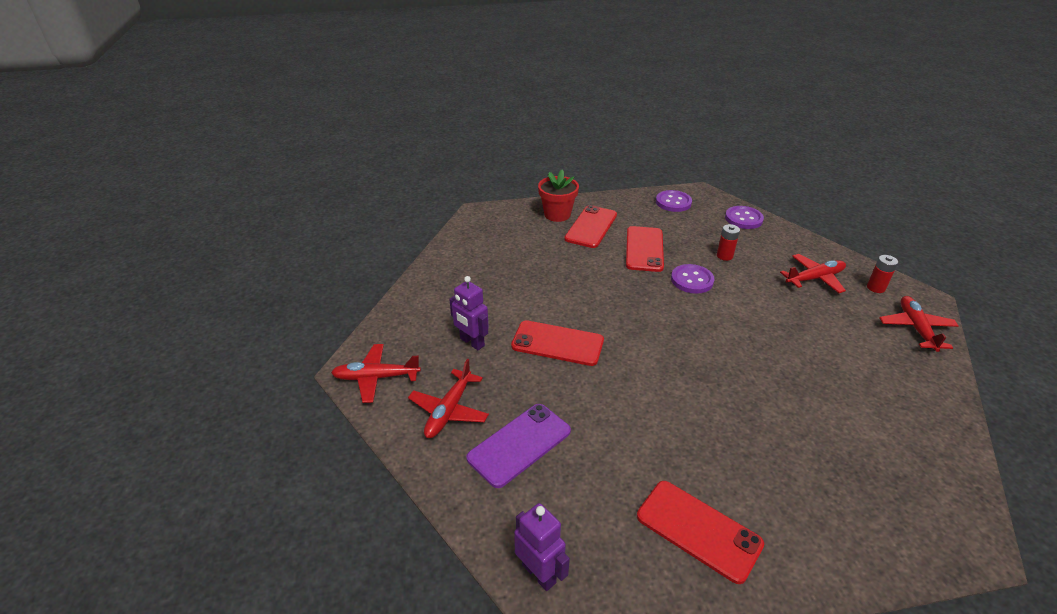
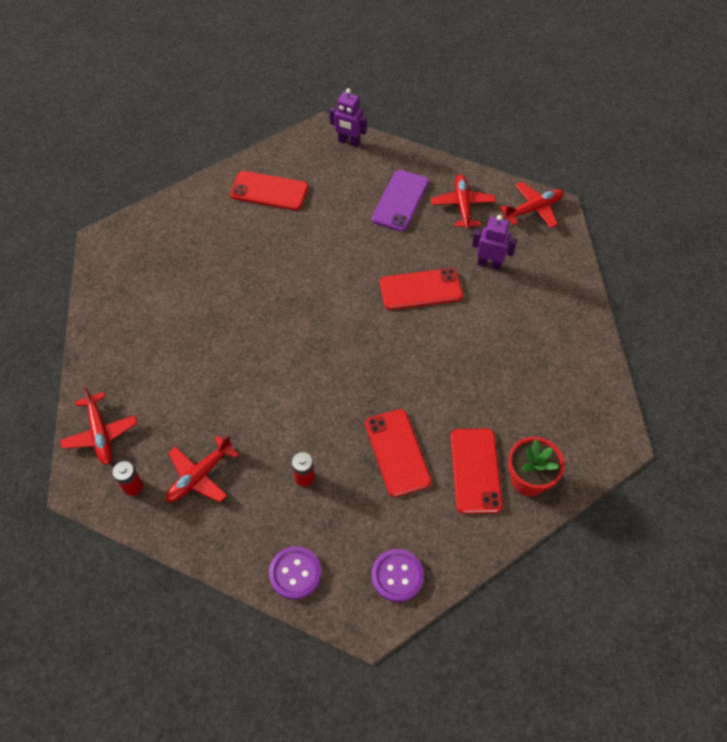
camera: 155 degrees right, 20 degrees up
purple button [671,264,715,294] -> none

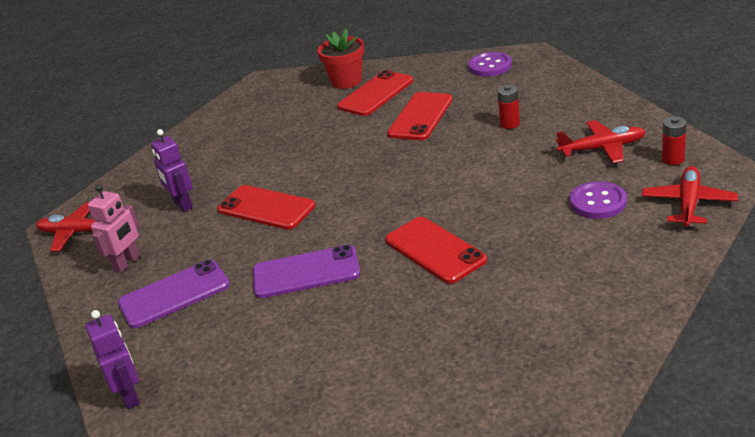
camera: 135 degrees left, 25 degrees down
red phone [230,171,308,211] -> red phone moved to [385,217,487,284]
purple button [269,546,321,600] -> purple button moved to [570,181,627,219]
red plane [431,174,496,229] -> pink robot [88,184,140,272]
none -> purple phone [253,245,360,298]

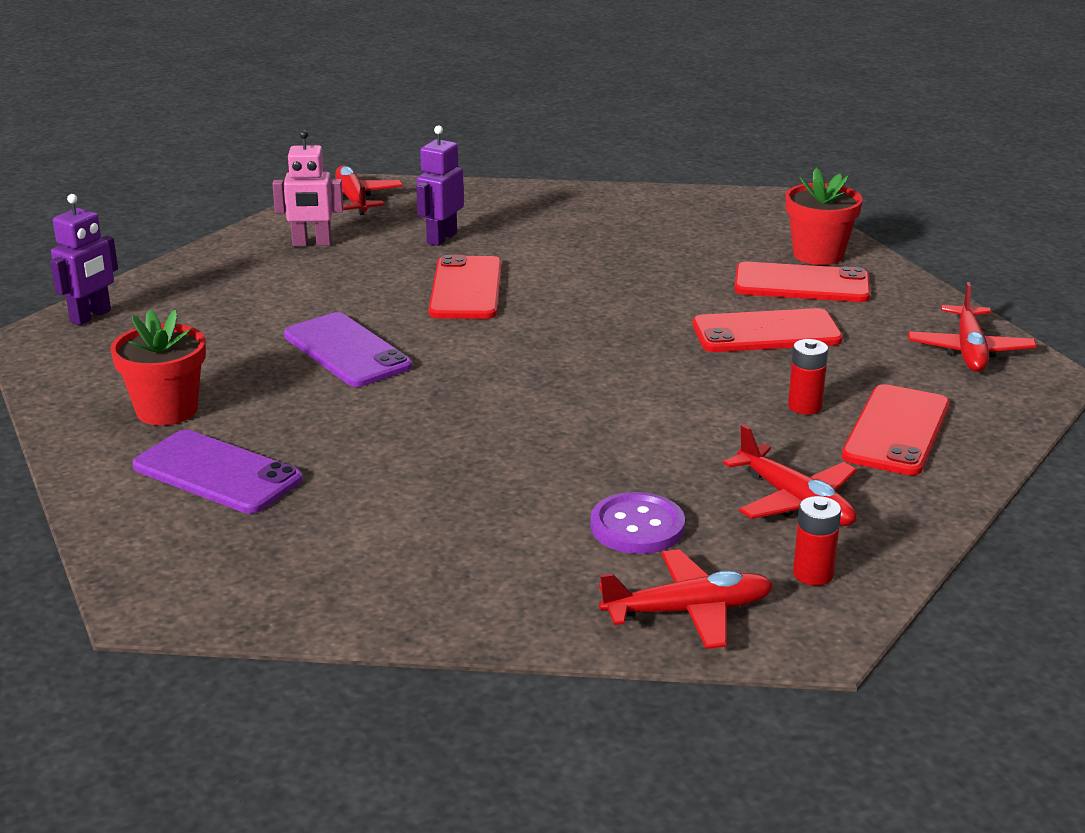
camera: 55 degrees right, 5 degrees down
purple phone [118,260,230,328] -> purple phone moved to [132,430,303,514]
red phone [385,217,487,284] -> red phone moved to [842,384,950,476]
purple button [468,52,512,77] -> red plane [908,282,1037,372]
none -> red flower pot [110,309,206,426]

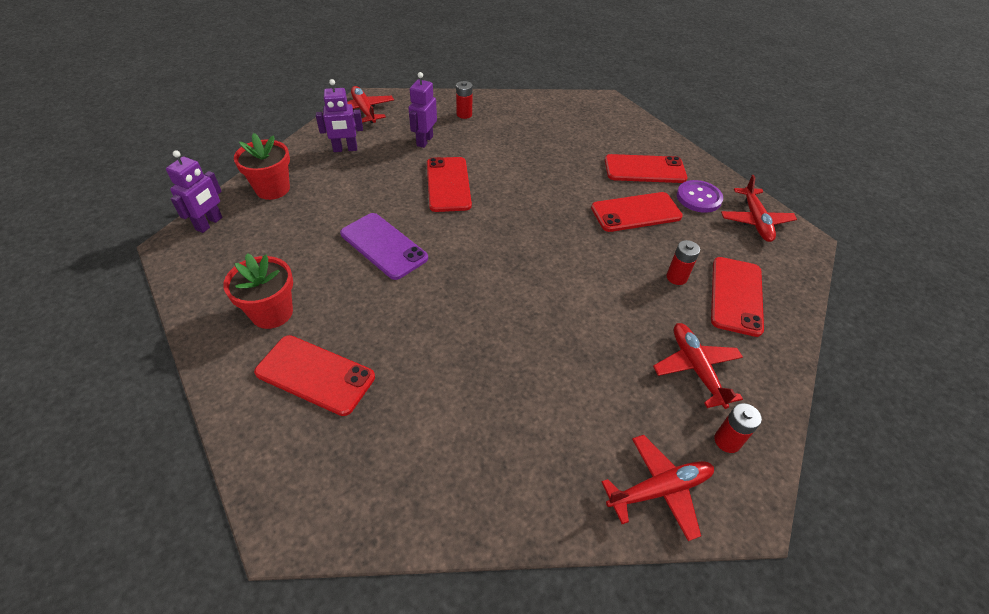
camera: 10 degrees left, 20 degrees up
purple phone [132,430,303,514] -> red phone [254,335,375,416]
pink robot [272,130,343,246] -> purple robot [316,79,363,152]
purple button [591,492,685,554] -> purple button moved to [677,180,723,213]
red plane [723,424,857,526] -> red plane turned 150 degrees counterclockwise [653,323,743,409]
red flower pot [785,168,863,265] -> red flower pot moved to [234,133,290,200]
none -> red battery [456,81,472,119]

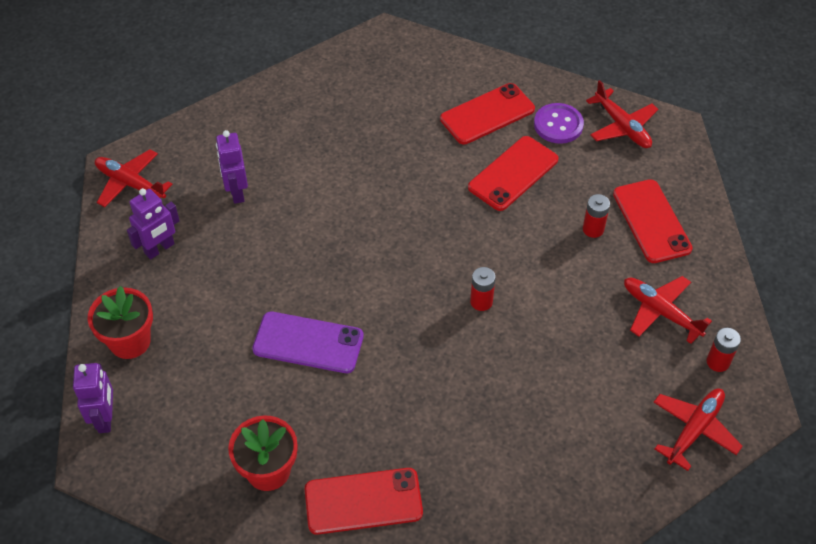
camera: 30 degrees left, 5 degrees up
red phone [427,157,472,212] -> none
red battery [456,81,472,119] -> red battery moved to [470,267,496,311]

